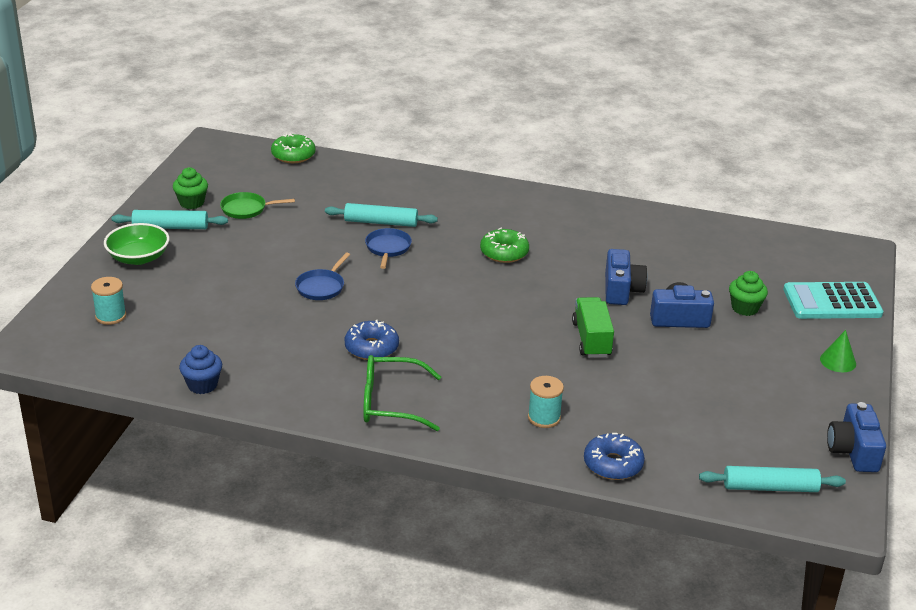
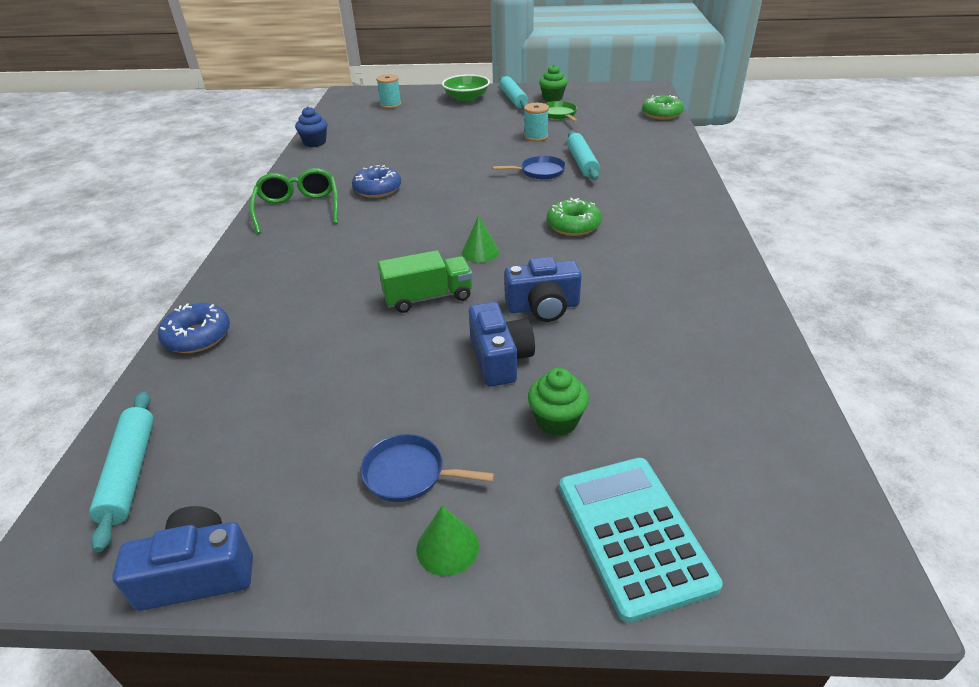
camera: 80 degrees right, 5 degrees up
blue pan [295,253,350,300] -> blue pan moved to [361,434,495,502]
turquoise spool [528,376,564,428] -> turquoise spool moved to [524,103,549,142]
none -> green cone [462,215,499,263]

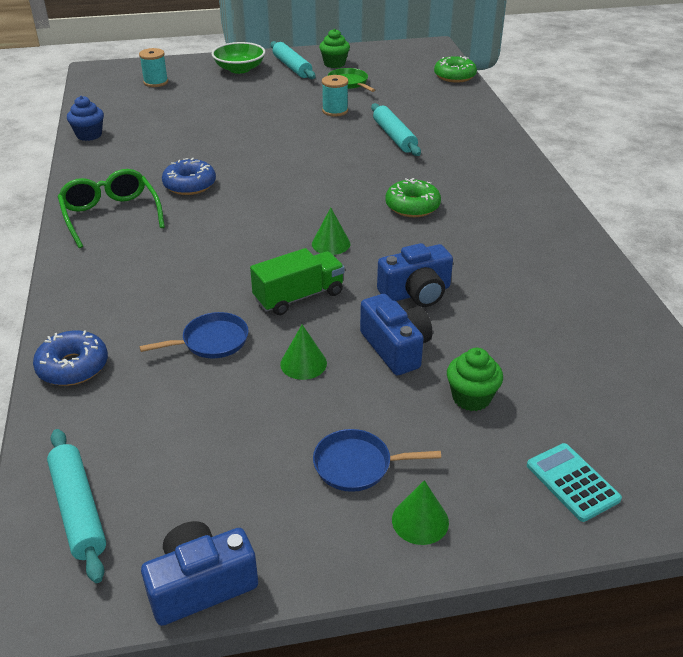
camera: 15 degrees left, 0 degrees up
blue pan [492,156,566,180] -> blue pan moved to [139,312,249,358]
turquoise calculator [559,458,723,623] -> turquoise calculator [527,443,622,522], size x0.59
none -> green cone [280,324,327,380]

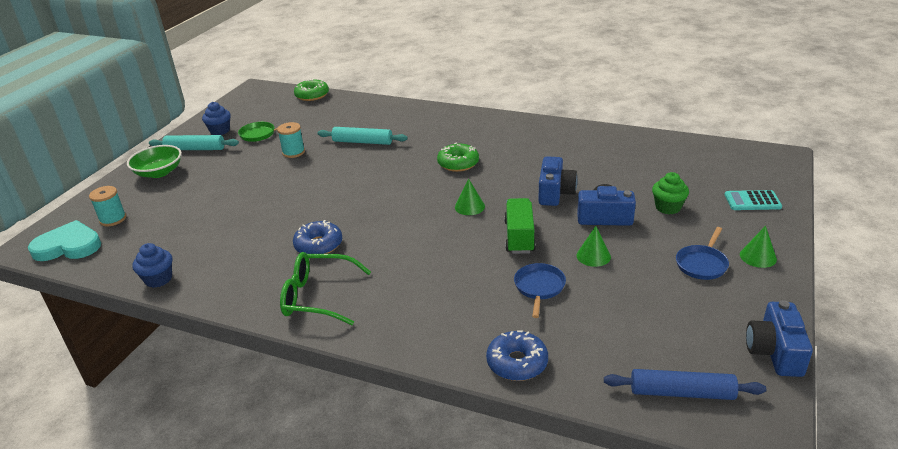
camera: 55 degrees left, 5 degrees down
turquoise rolling pin [47,429,106,583] -> blue rolling pin [604,369,766,400]
green cupcake [319,29,350,68] -> blue cupcake [202,102,231,135]
none -> turquoise heart [28,220,101,261]

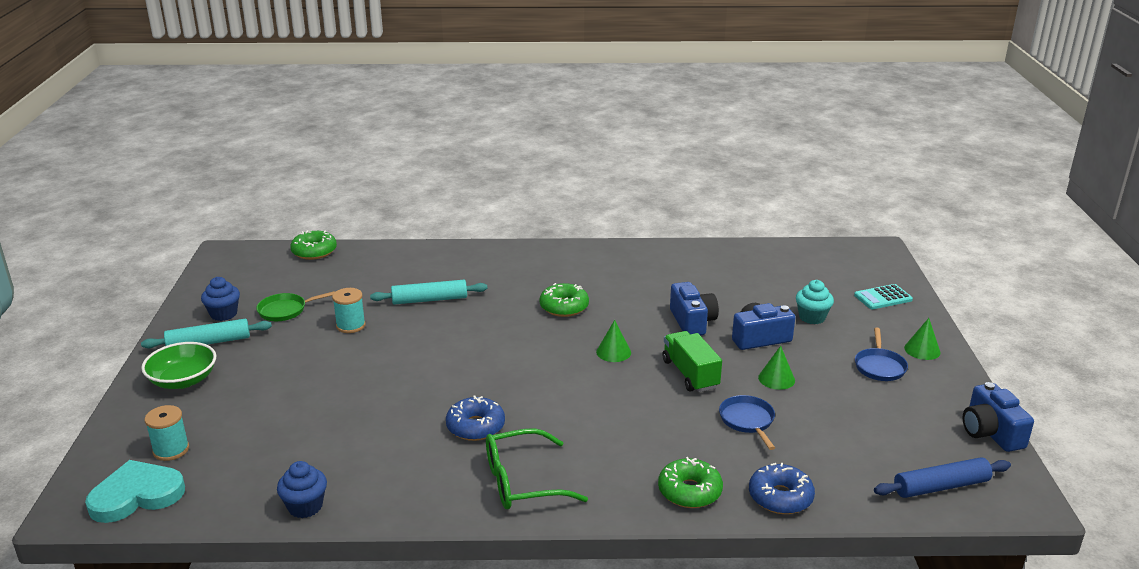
camera: 25 degrees left, 5 degrees down
green cupcake [652,172,689,214] -> turquoise cupcake [796,280,834,324]
none -> green donut [658,457,723,508]

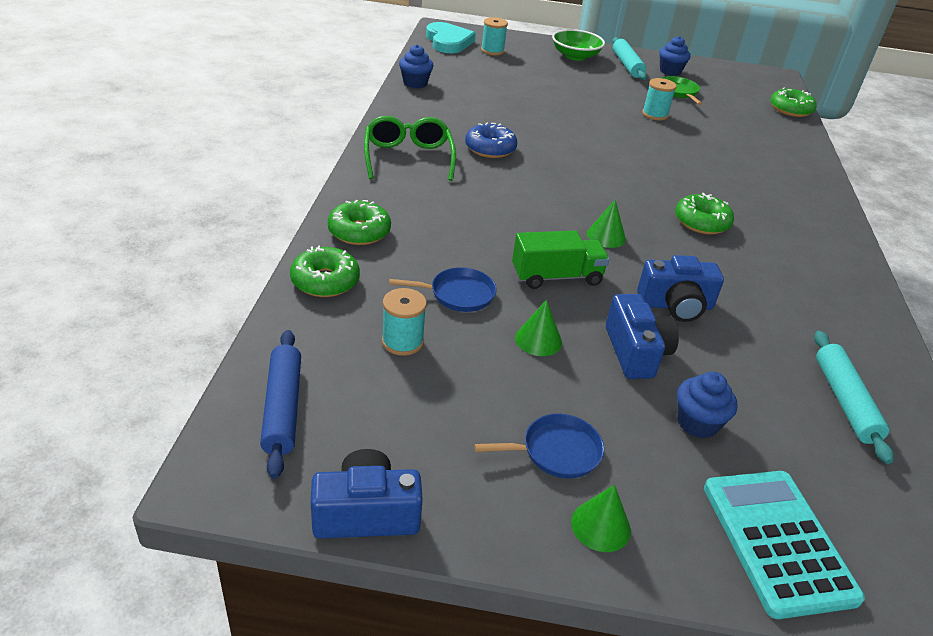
camera: 95 degrees right, 10 degrees up
turquoise rolling pin [370,280,487,305] -> turquoise rolling pin moved to [814,331,893,464]
blue donut [749,463,815,514] -> green donut [290,246,360,297]
turquoise cupcake [796,280,834,324] -> blue cupcake [677,372,737,438]
turquoise calculator [854,284,913,309] -> turquoise calculator [704,471,865,619], size x1.69
blue pan [855,327,908,381] -> blue pan turned 150 degrees clockwise [474,414,604,479]
none -> turquoise spool [382,288,427,356]

